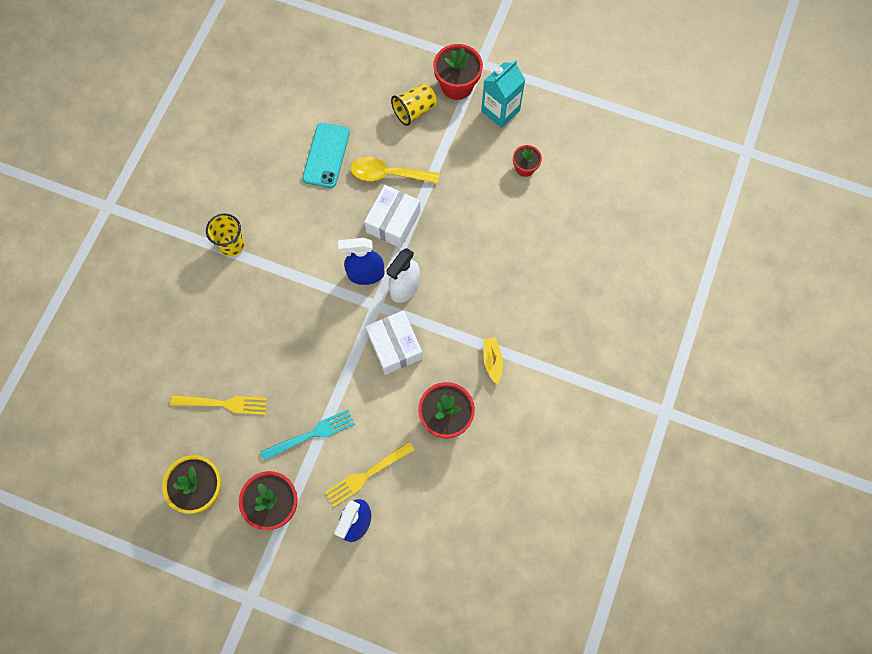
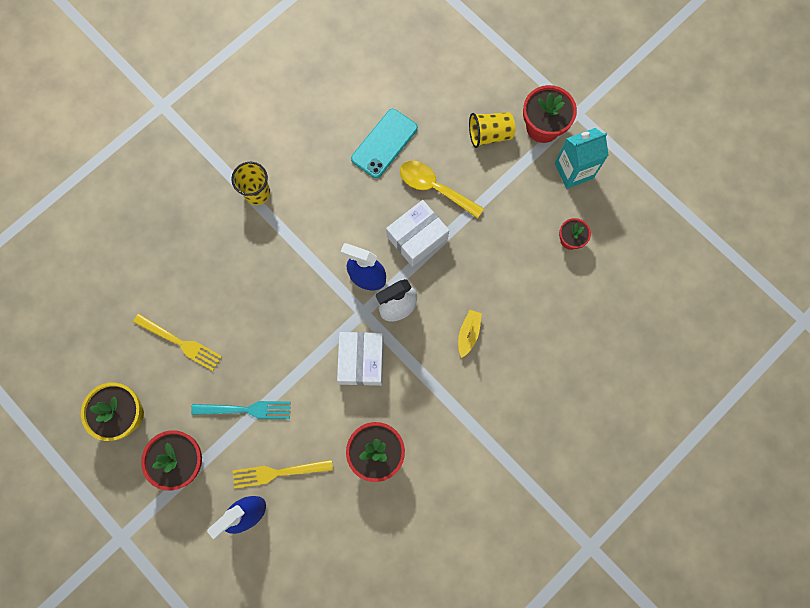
camera: 25 degrees right, 5 degrees up
yellow boat [484,337,503,384] -> yellow boat moved to [458,310,482,358]

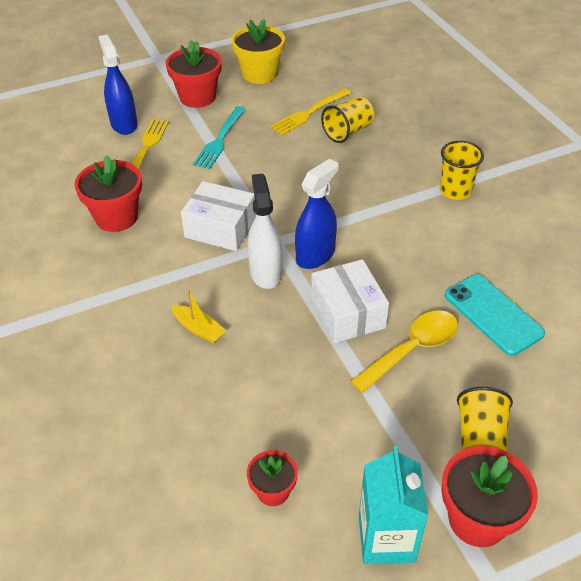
camera: 110 degrees right, 30 degrees down
none -> yellow cup [321,97,374,143]

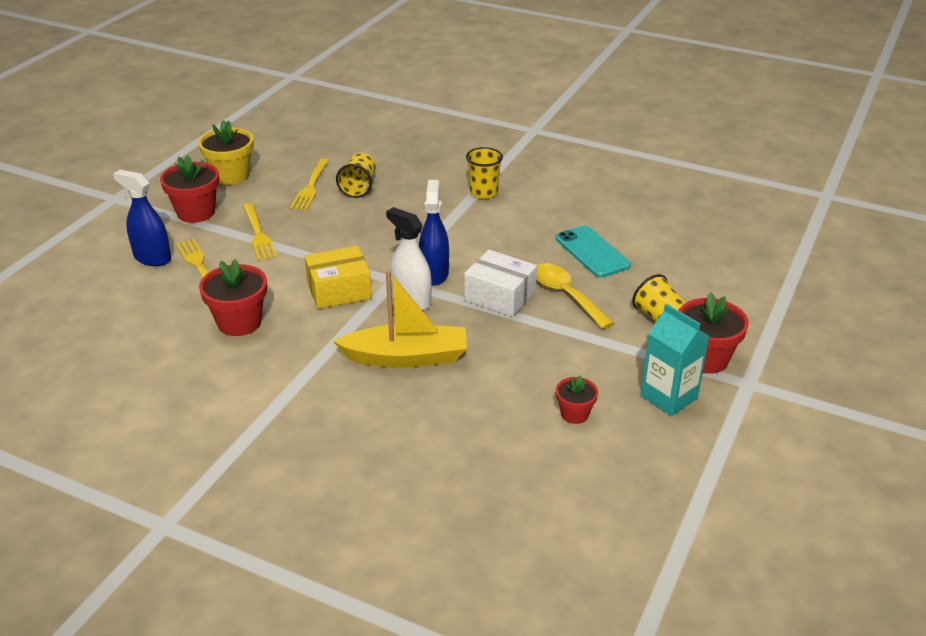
camera: 40 degrees left, 10 degrees down
yellow boat [172,290,227,343] -> yellow boat [333,270,467,368], size x2.14
white box [181,181,256,251] -> yellow box [304,246,372,309]
turquoise fork [193,106,246,169] -> yellow fork [243,203,277,261]
yellow spoon [350,310,458,393] -> yellow spoon turned 45 degrees counterclockwise [537,263,614,329]
turquoise phone [445,274,545,356] -> turquoise phone turned 45 degrees clockwise [555,225,631,278]

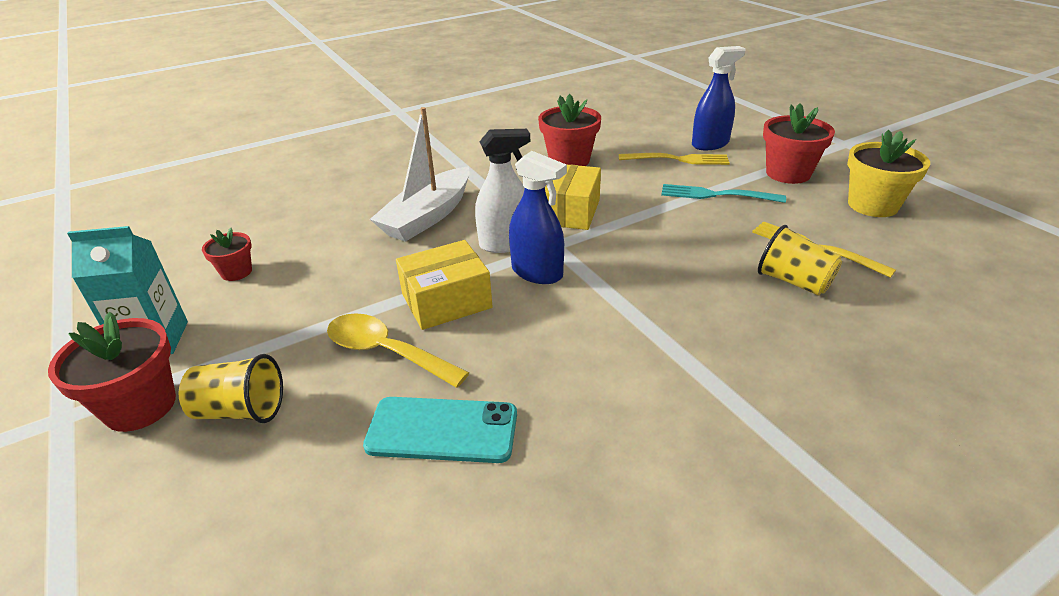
camera: 125 degrees right, 0 degrees up
yellow fork [243,203,277,261] -> turquoise fork [661,184,786,203]
yellow boat [333,270,467,368] -> white boat [370,107,470,242]
white box [464,250,537,317] -> yellow box [396,240,493,330]
yellow cup [466,147,503,199] -> none
yellow spoon [537,263,614,329] -> yellow spoon turned 150 degrees counterclockwise [327,313,469,388]

